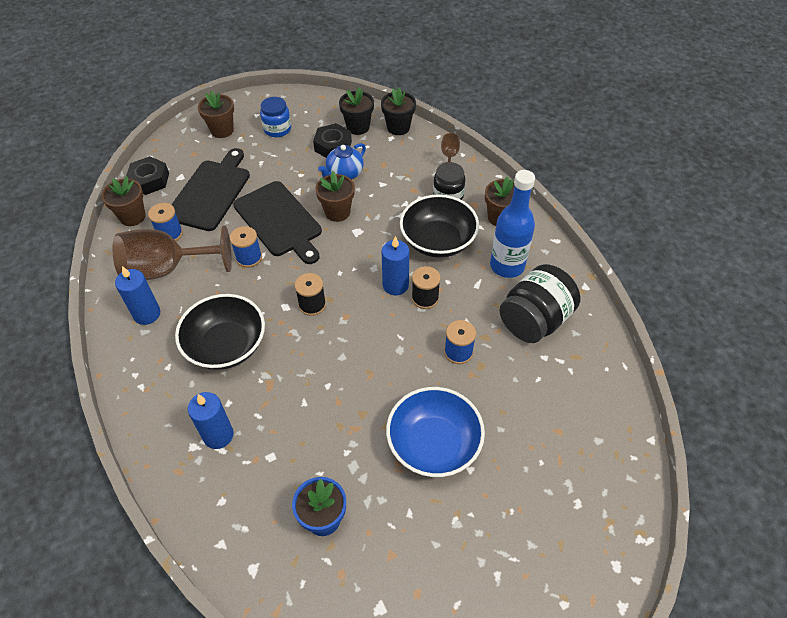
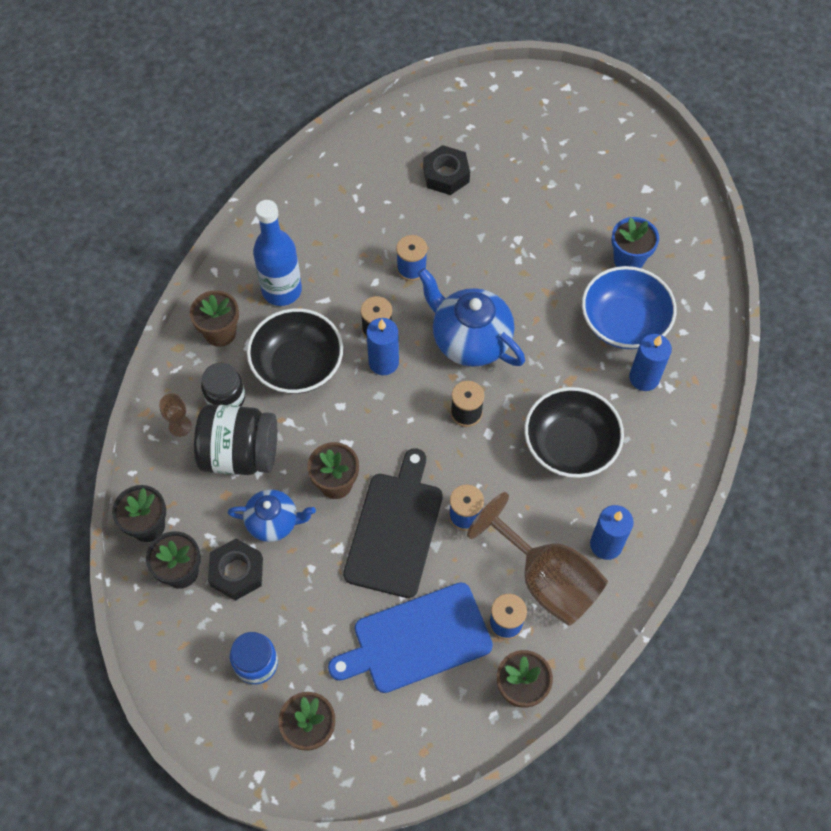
camera: 130 degrees left, 10 degrees up
black nut [126,156,169,195] -> black nut moved to [423,145,470,195]
black cutting board [171,148,250,231] -> blue cutting board [328,582,493,693]
blue bowl [386,387,485,477] -> blue bowl moved to [582,266,677,349]
black jar [499,264,581,343] -> black jar moved to [194,404,277,475]
none -> blue teapot [417,268,525,367]

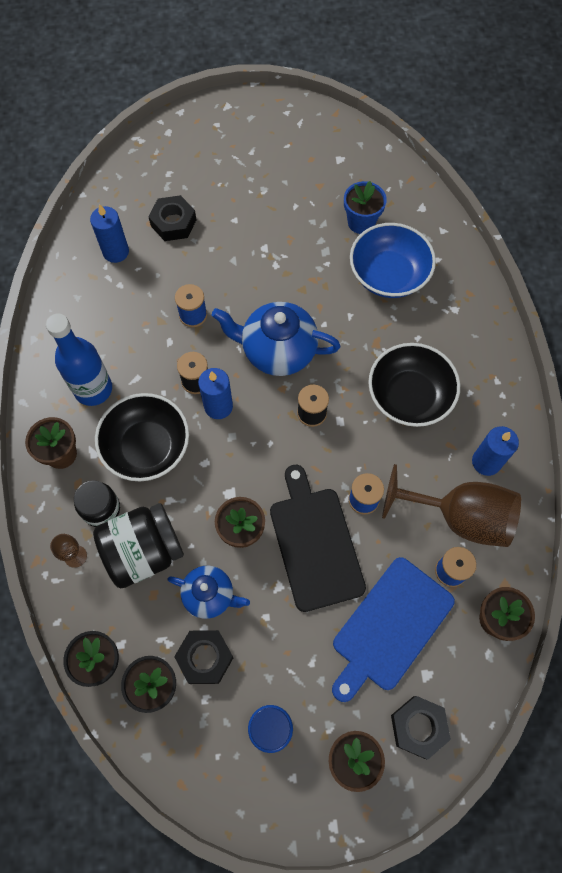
camera: 30 degrees left, 5 degrees up
blue teapot [228,489,316,542] -> blue teapot turned 45 degrees clockwise [167,566,250,619]
blue candle [629,334,672,391] -> blue candle moved to [90,204,129,263]
none -> black nut [391,696,451,760]

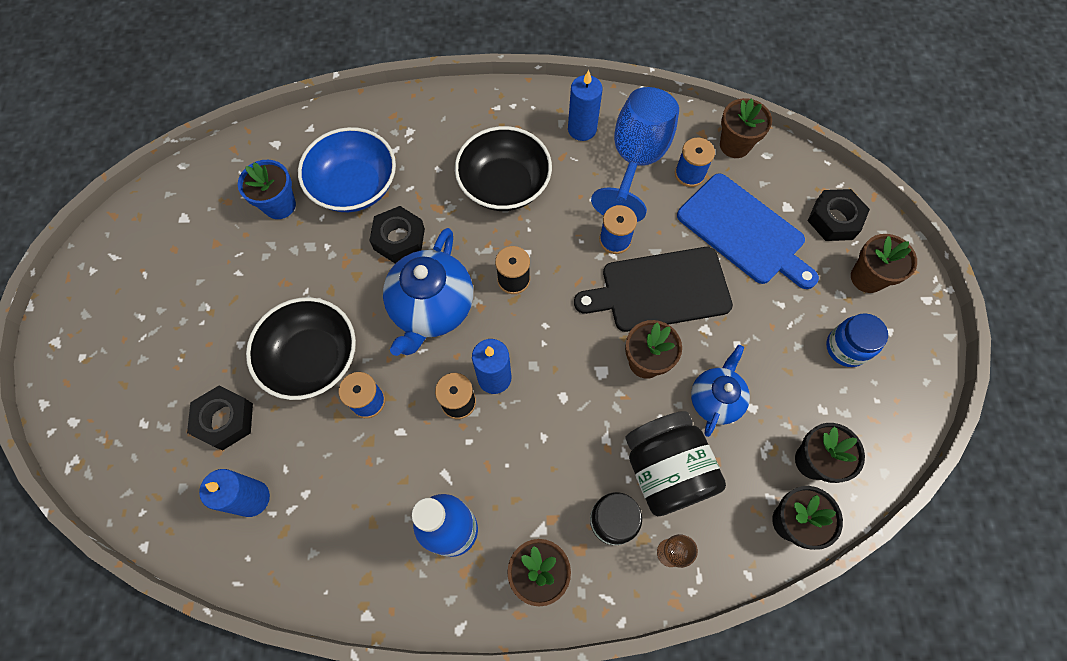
camera: 85 degrees left, 0 degrees up
black bowl [95,393,189,481] -> black bowl moved to [246,297,356,400]
black nut [174,630,234,684] -> black nut moved to [369,206,425,264]
brown goblet [382,464,521,547] -> blue goblet [591,87,679,222]

